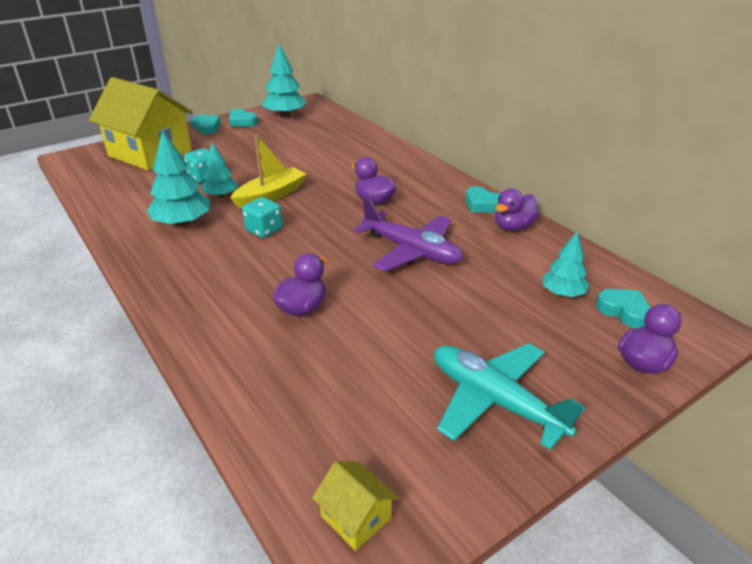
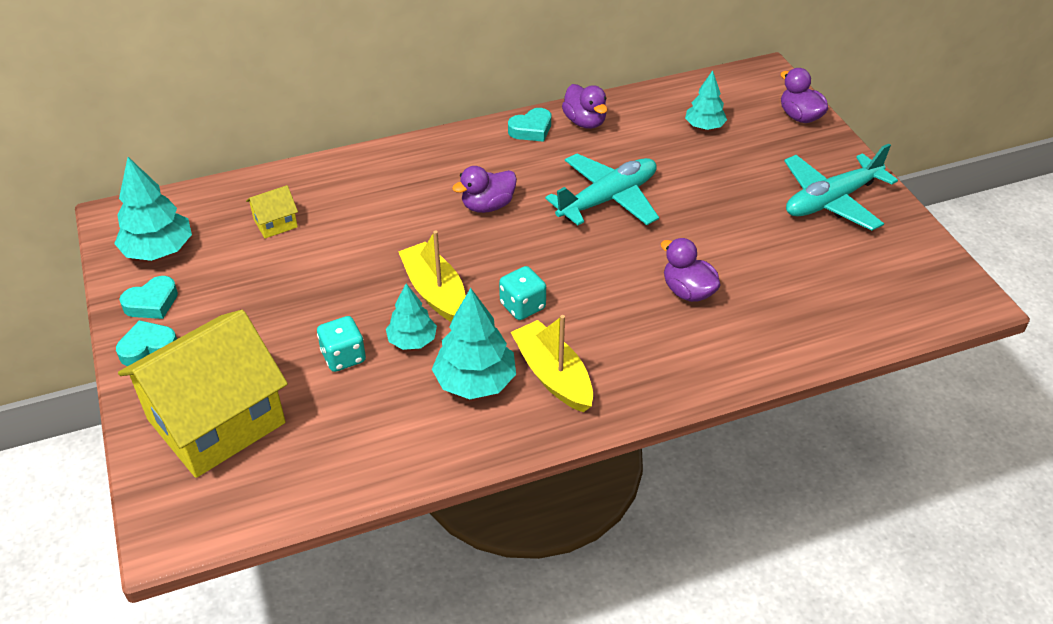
camera: 75 degrees left, 10 degrees up
yellow house [312,461,399,551] -> yellow house moved to [246,185,298,238]
purple plane [353,197,463,272] -> turquoise plane [545,153,659,225]
turquoise heart [596,289,651,328] -> none
none -> yellow boat [511,315,593,412]

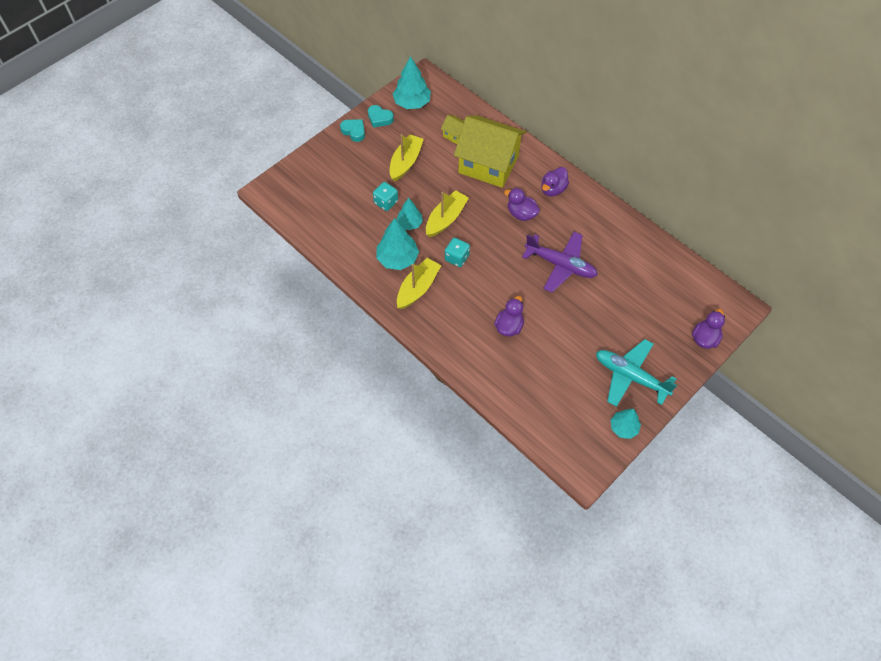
camera: 65 degrees right, 15 degrees up
yellow house [118,310,288,478] -> yellow house moved to [454,115,526,188]
turquoise heart [508,108,551,142] -> none
turquoise plane [545,153,659,225] -> purple plane [522,232,598,292]
purple duck [562,84,607,129] -> purple duck moved to [541,167,569,196]
turquoise tree [685,70,727,130] -> turquoise tree moved to [610,409,641,439]
none -> yellow boat [390,134,424,181]

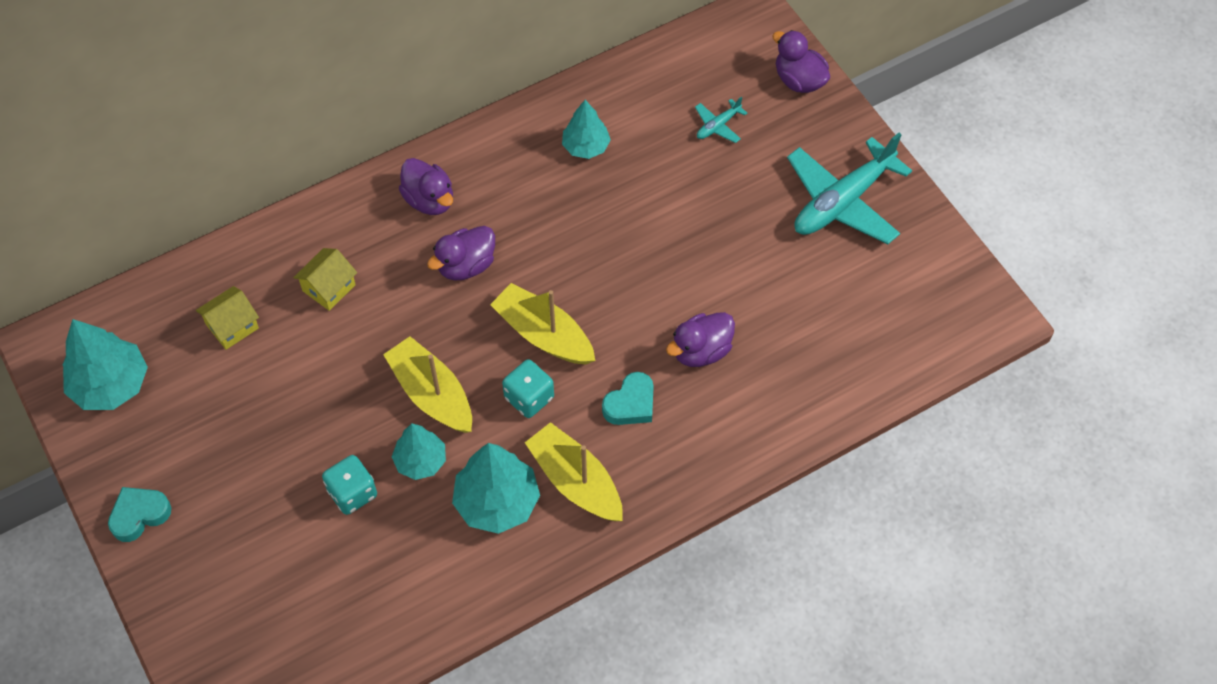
camera: 75 degrees left, 0 degrees up
turquoise heart [368,105,394,128] -> turquoise heart moved to [602,372,654,425]
yellow boat [390,134,424,181] -> yellow boat moved to [490,283,596,364]
yellow house [454,115,526,188] -> yellow house [293,248,357,311], size x0.40
purple duck [494,296,524,336] -> purple duck turned 75 degrees counterclockwise [666,312,735,367]
purple plane [522,232,598,292] -> none
turquoise tree [610,409,641,439] -> turquoise tree moved to [562,100,611,159]
none -> turquoise plane [695,97,747,143]

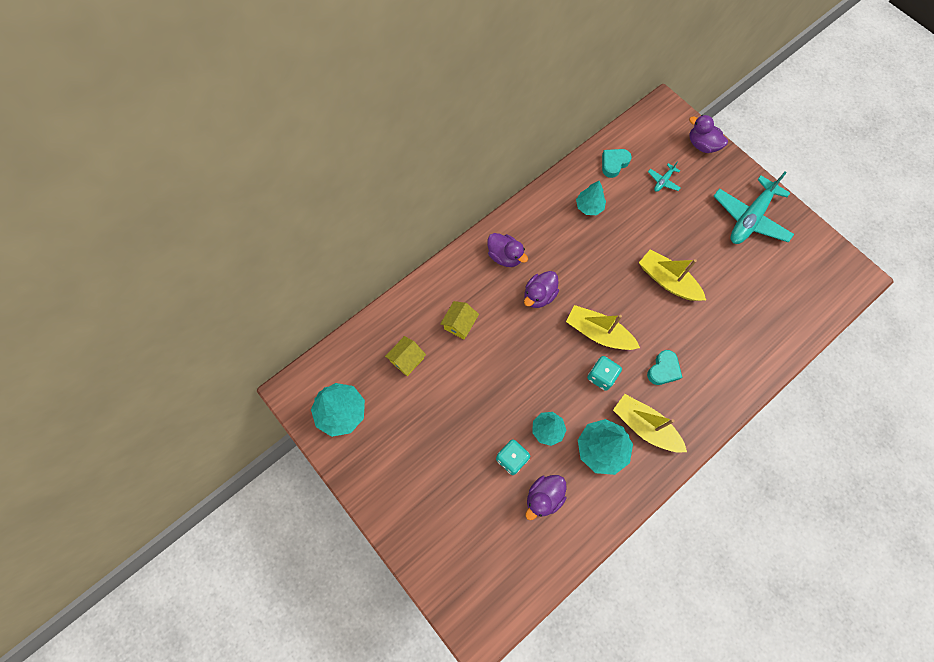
camera: 10 degrees left, 10 degrees up
turquoise heart [108,487,171,542] -> turquoise heart moved to [602,149,632,178]
yellow boat [383,336,472,433] -> yellow boat moved to [639,249,706,301]
purple duck [666,312,735,367] -> purple duck moved to [525,475,567,520]

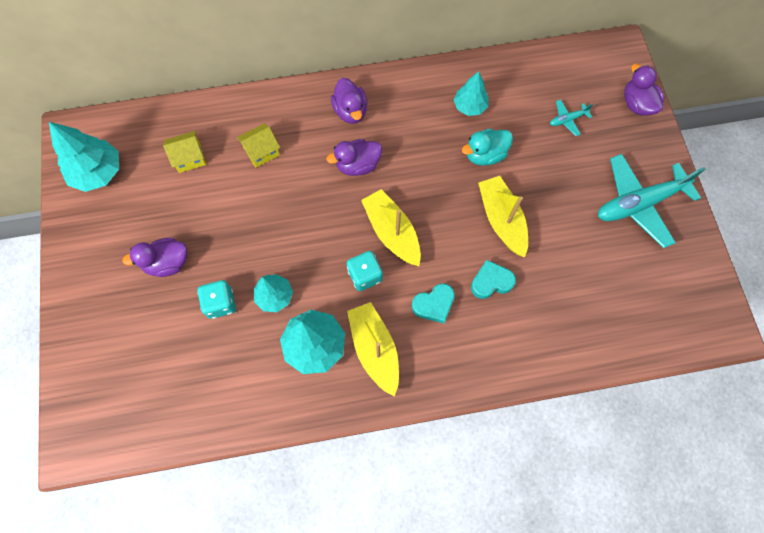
camera: 30 degrees right, 0 degrees up
purple duck [525,475,567,520] -> purple duck moved to [122,238,187,277]
turquoise heart [602,149,632,178] -> turquoise heart moved to [471,260,516,299]
none -> turquoise duck [462,128,513,166]

